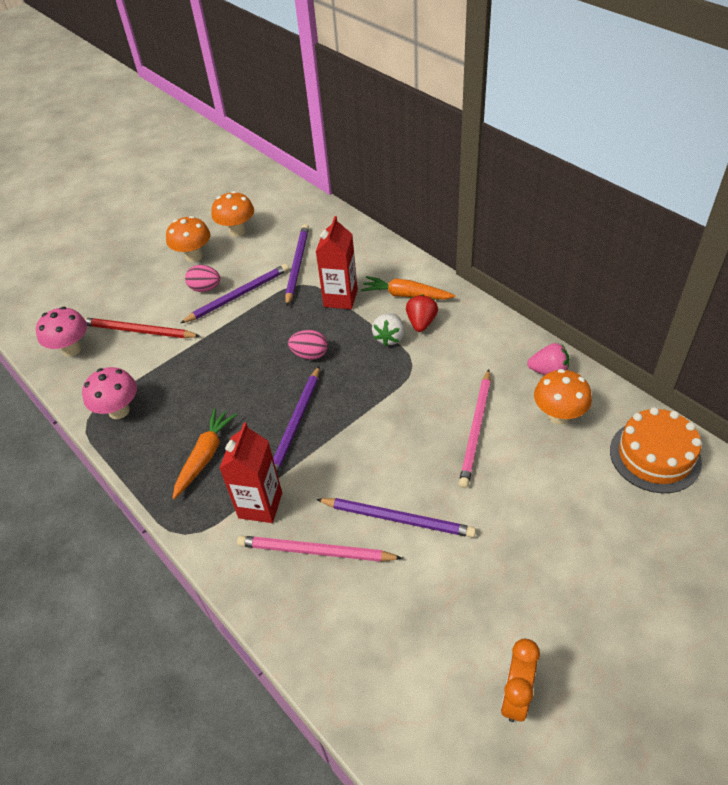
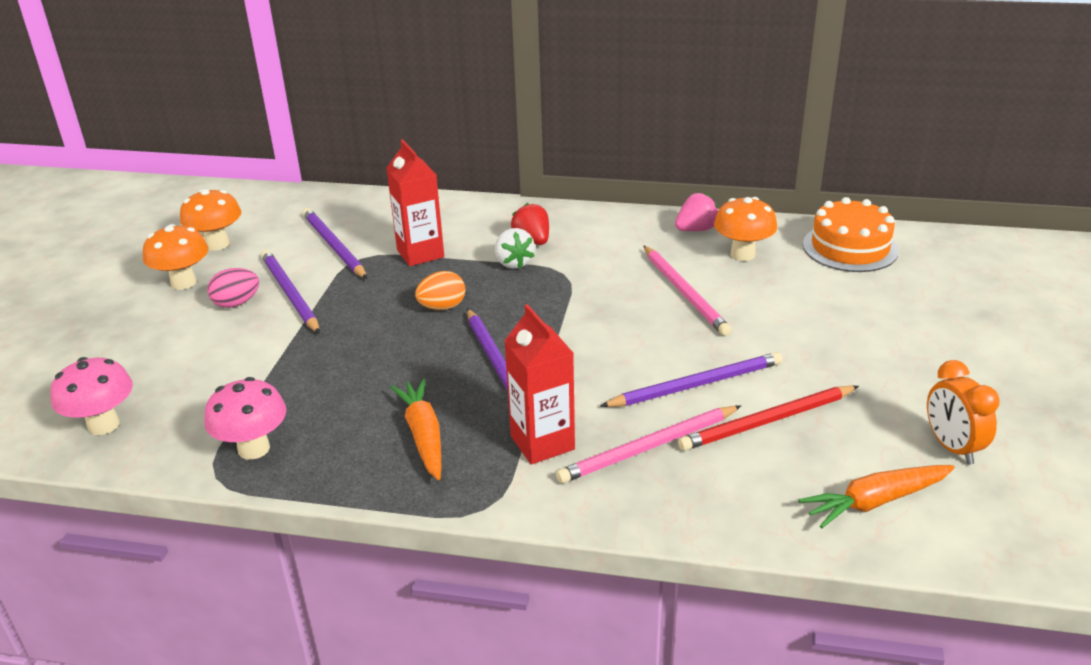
camera: 40 degrees left, 15 degrees down
red pencil [83,317,200,338] -> red pencil moved to [678,385,859,451]
purple pencil [180,264,289,323] -> purple pencil turned 45 degrees counterclockwise [261,250,320,334]
pink egg [288,330,328,360] -> orange egg [415,271,465,310]
orange carrot [361,276,455,300] -> orange carrot moved to [798,465,955,528]

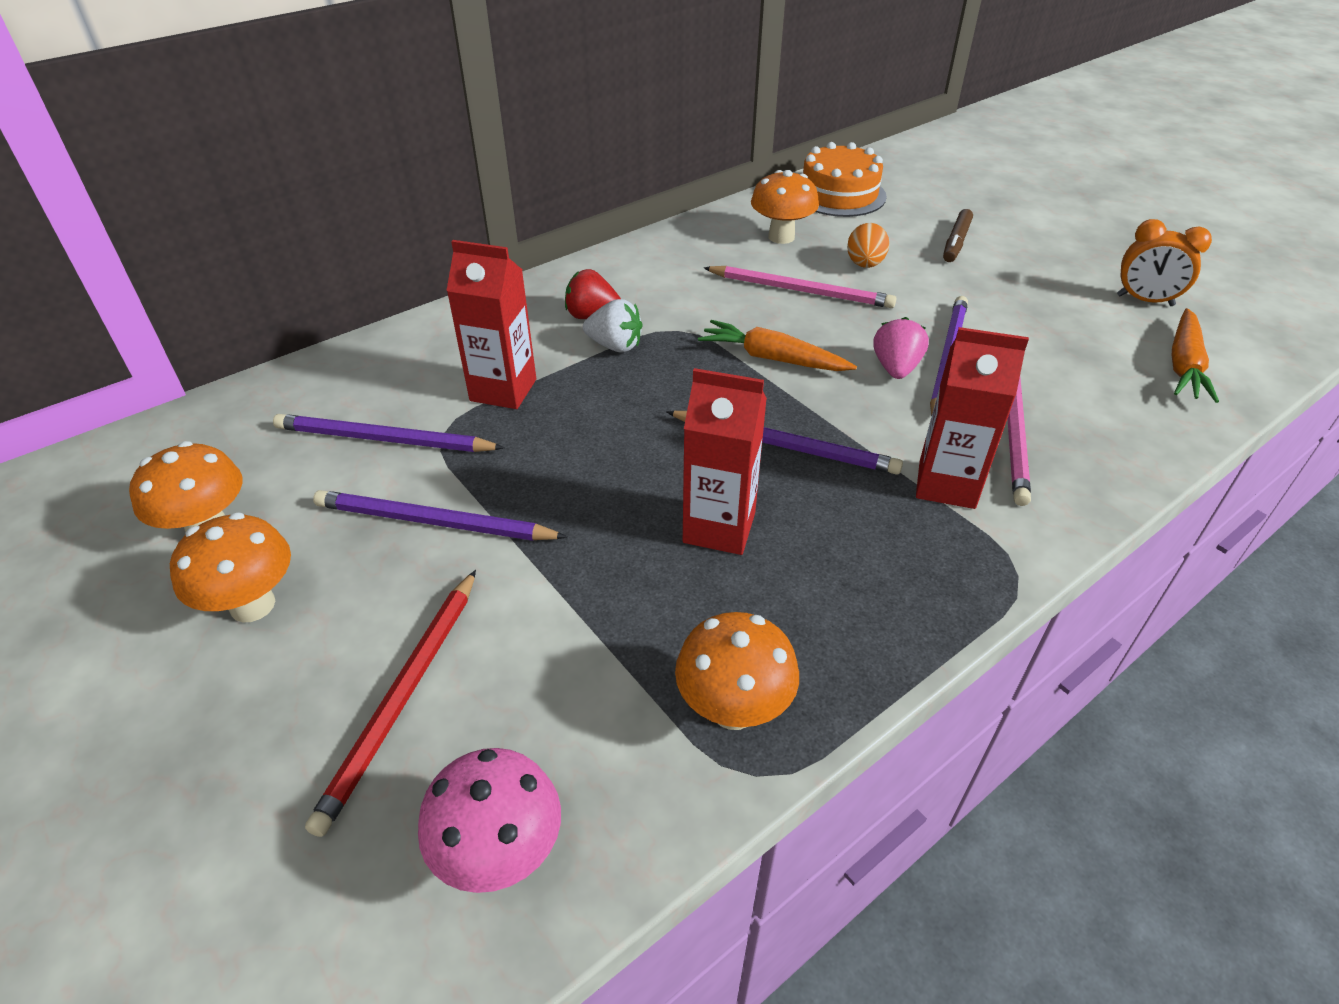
camera: 50 degrees left, 10 degrees up
pink mushroom [204,377,286,460] -> orange mushroom [675,612,799,730]
pink egg [207,268,259,308] -> none
orange carrot [390,378,441,480] -> orange carrot moved to [698,320,857,371]
orange egg [415,271,465,310] -> orange egg moved to [847,223,889,268]
pink strawberry [675,193,718,231] -> pink strawberry moved to [873,317,929,379]
red pencil [678,385,859,451] -> red pencil moved to [305,570,476,837]
none -> red carton [683,368,767,555]
none -> brown marker [943,209,973,262]

